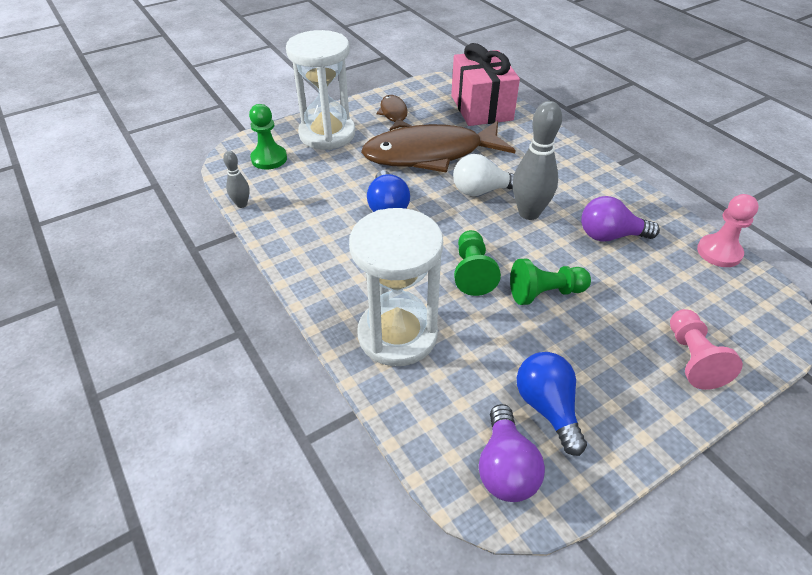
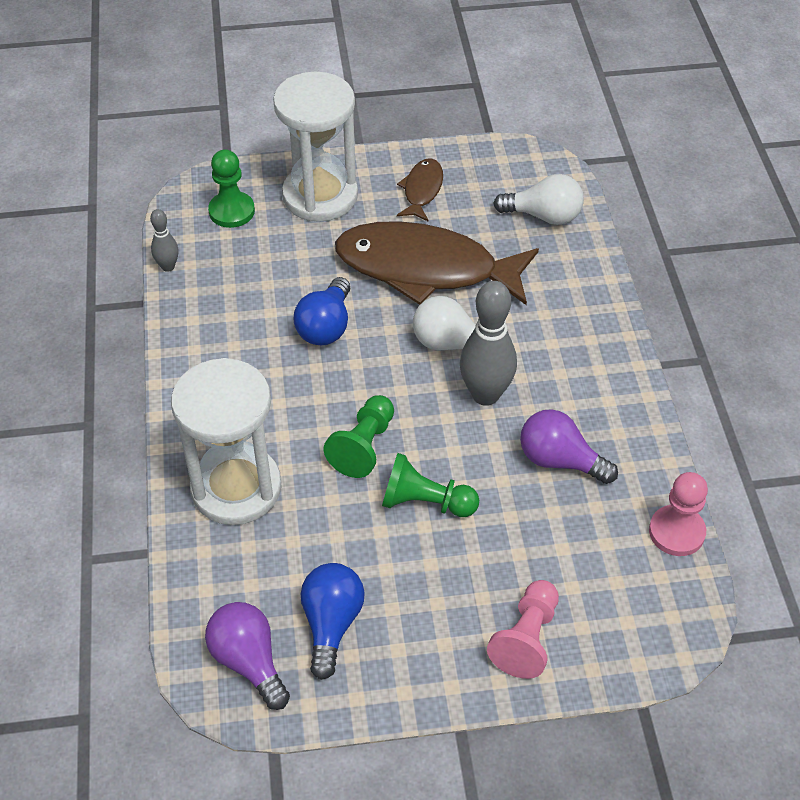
camera: 25 degrees right, 5 degrees up
pink gift [451,43,520,126] -> white light bulb [493,174,584,225]
purple light bulb [479,404,545,502] -> purple light bulb turned 120 degrees clockwise [205,602,290,710]

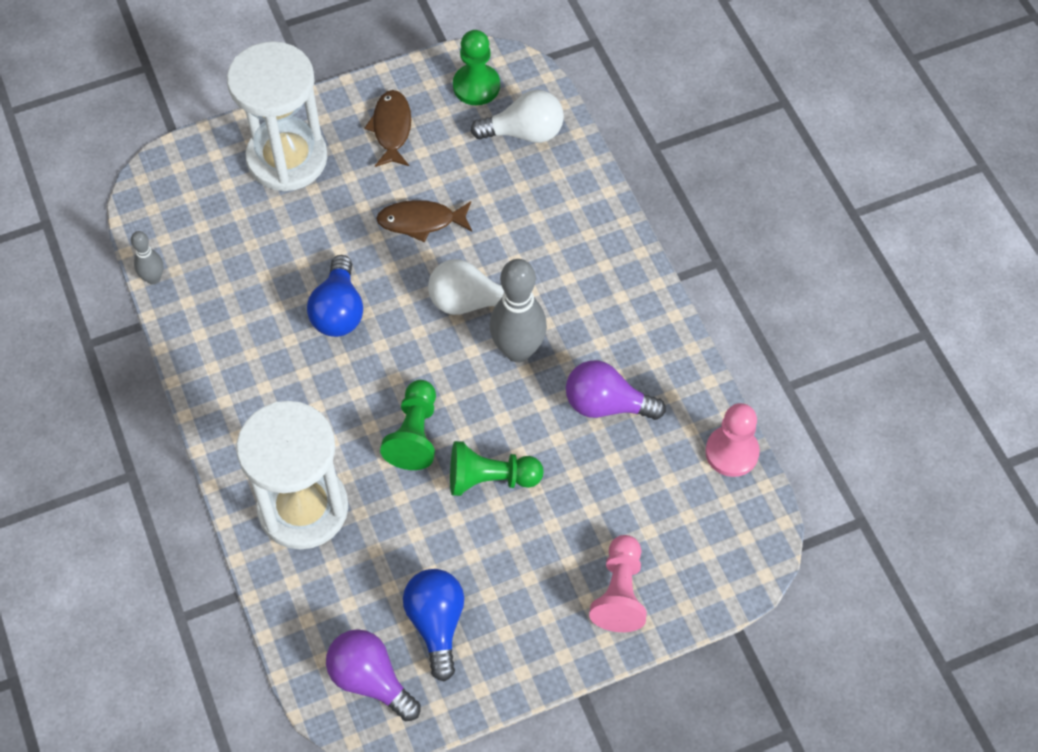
camera: 15 degrees left, 10 degrees up
green pawn [208,149,255,228] -> green pawn moved to [453,30,500,105]
brown fish [335,221,539,305] -> brown fish [376,200,472,242], size x0.46

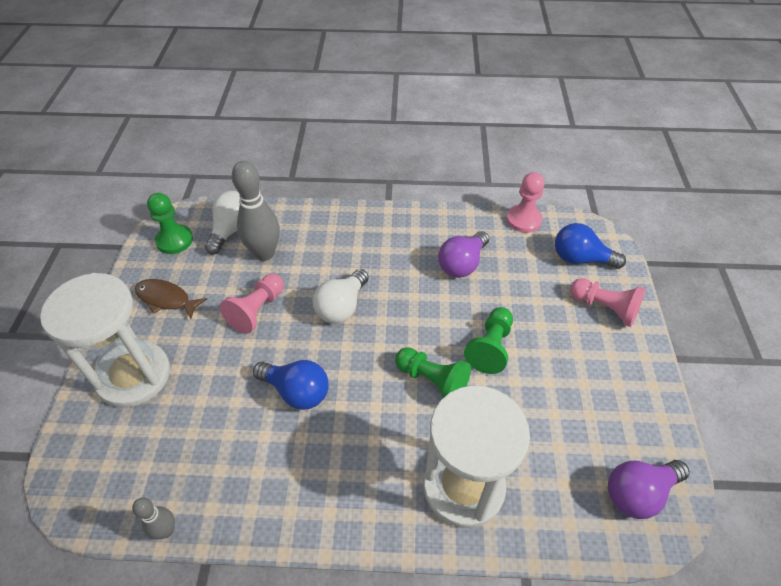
camera: 65 degrees left, 10 degrees down
brown fish [376,200,472,242] -> pink pawn [220,274,284,334]
blue light bulb [403,569,464,682] -> blue light bulb moved to [555,223,626,269]
grey bowling pin [489,259,547,363] -> grey bowling pin moved to [232,161,280,261]

